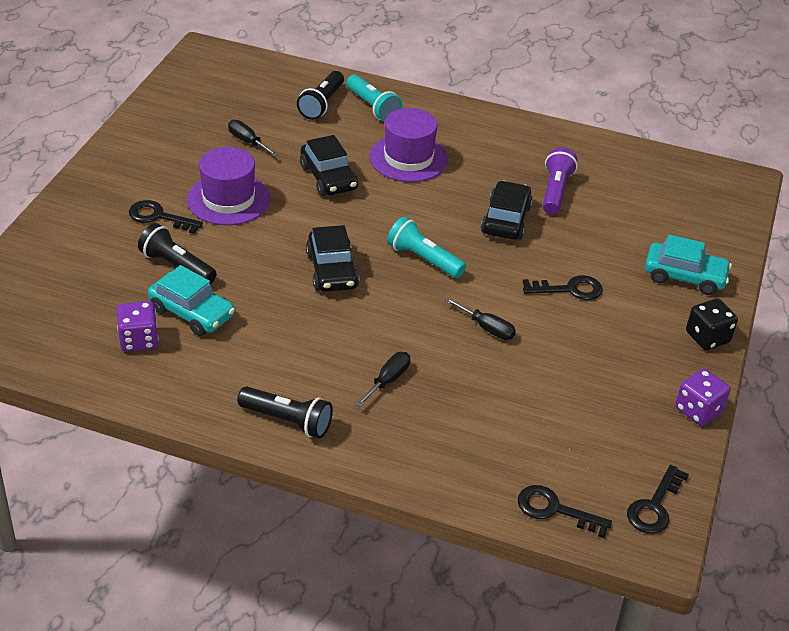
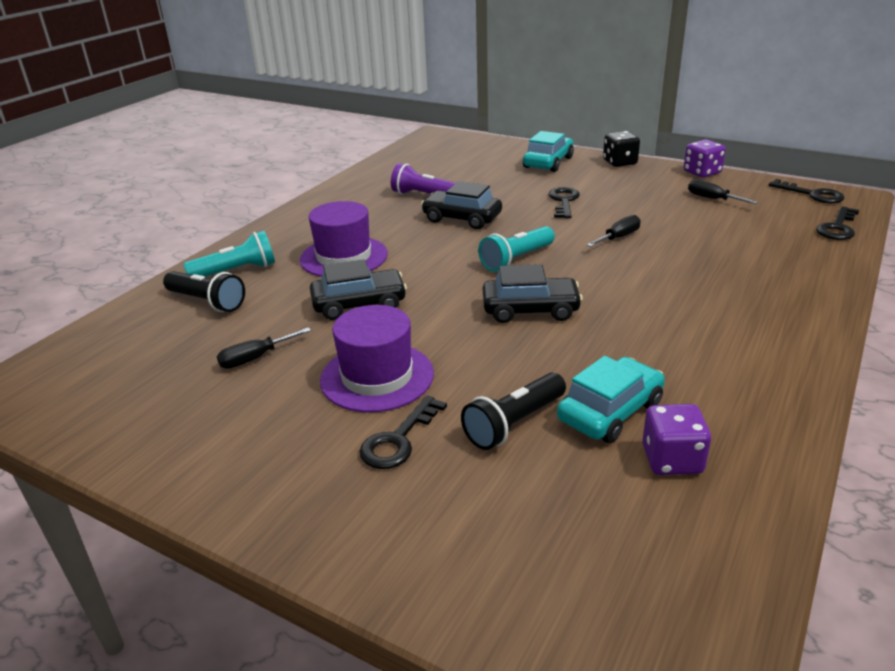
camera: 75 degrees left, 10 degrees down
black flashlight [237,387,333,439] -> none
black screwdriver [355,352,410,407] -> black screwdriver moved to [688,179,758,204]

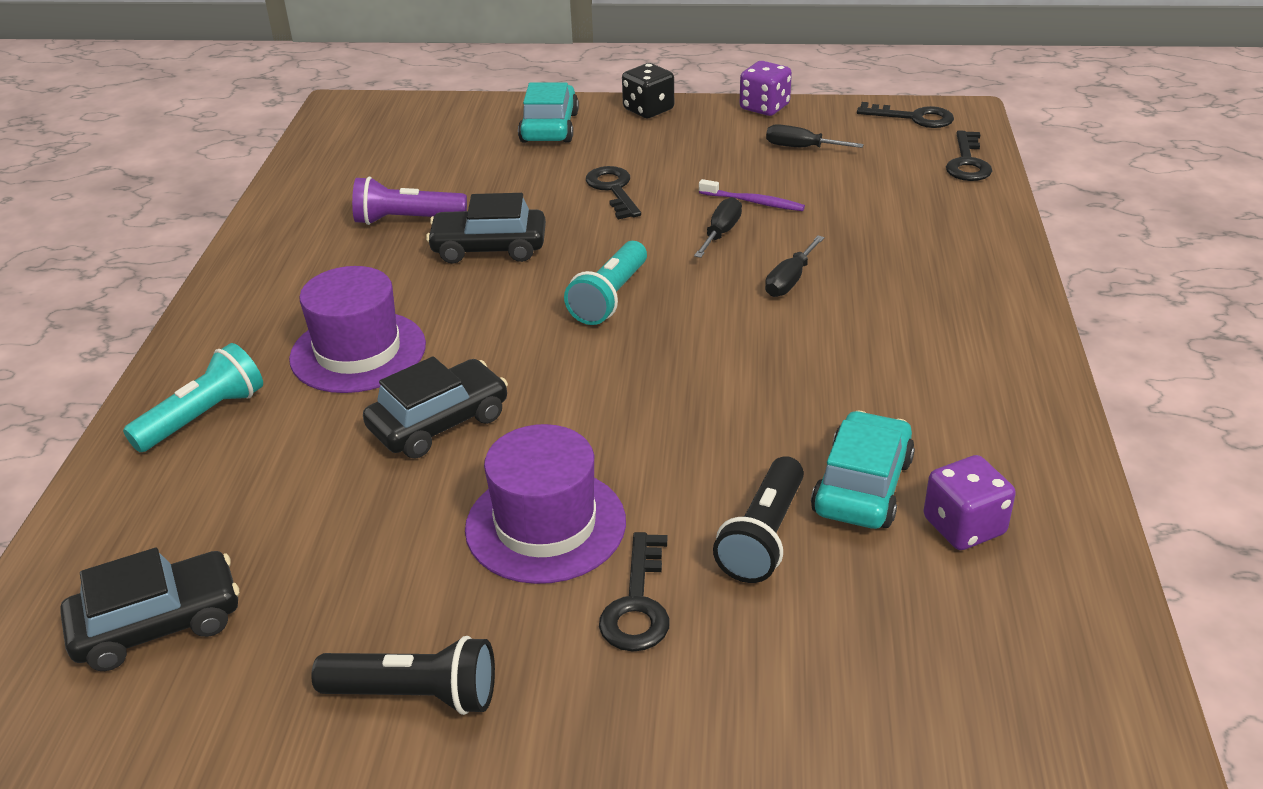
camera: 25 degrees left, 5 degrees up
black flashlight [163,271,245,312] -> black flashlight moved to [311,636,495,715]
black screwdriver [217,327,311,369] -> black screwdriver moved to [765,236,825,297]
black car [483,264,583,323] -> black car moved to [60,548,239,671]
none -> purple toothbrush [699,179,805,211]

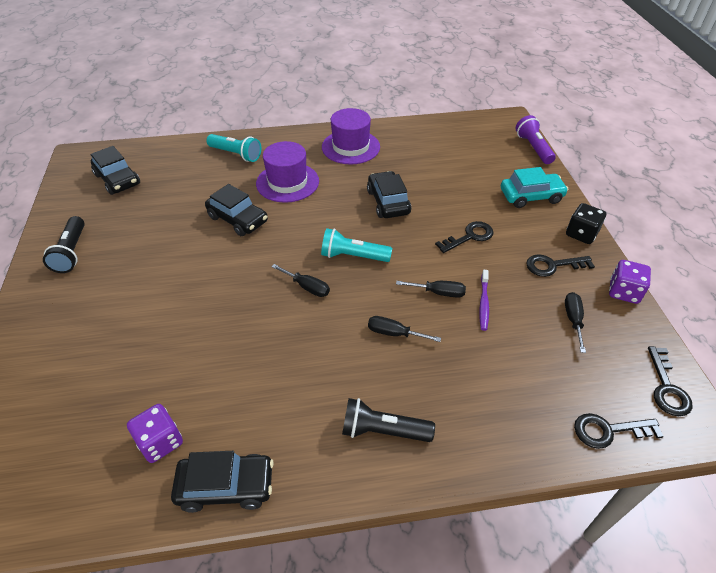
camera: 75 degrees right, 10 degrees up
purple flashlight [352,176,467,225] -> purple flashlight moved to [516,115,556,164]
purple hat [465,424,626,584] -> purple hat moved to [322,108,380,164]
black key [599,532,670,652] -> black key moved to [526,254,595,277]
black flashlight [713,456,804,583] -> black flashlight moved to [342,398,435,442]
turquoise car [811,410,915,529] -> none
none -> black car [171,451,274,513]
none -> black screwdriver [271,264,330,297]

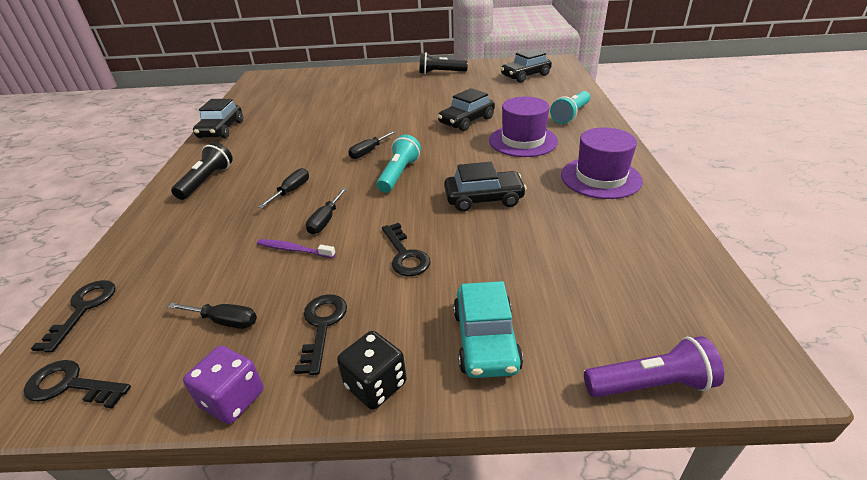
camera: 100 degrees right, 10 degrees down
purple dice [127,404,183,463] -> none

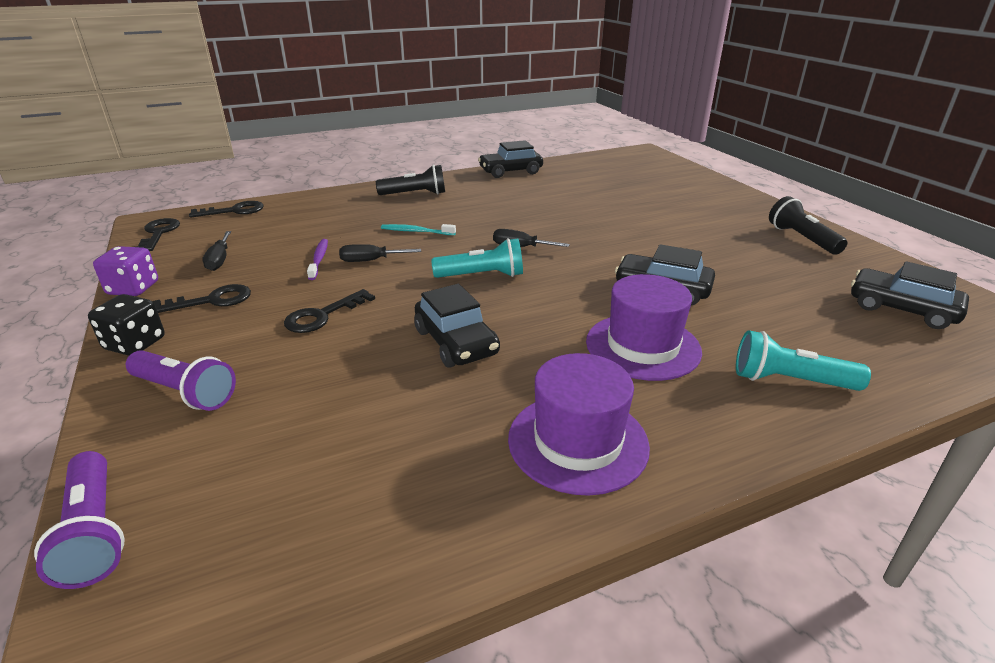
camera: 65 degrees right, 5 degrees down
black screwdriver [258,168,309,208] -> turquoise toothbrush [381,224,456,235]
turquoise car [453,281,523,378] -> purple flashlight [126,350,236,411]

